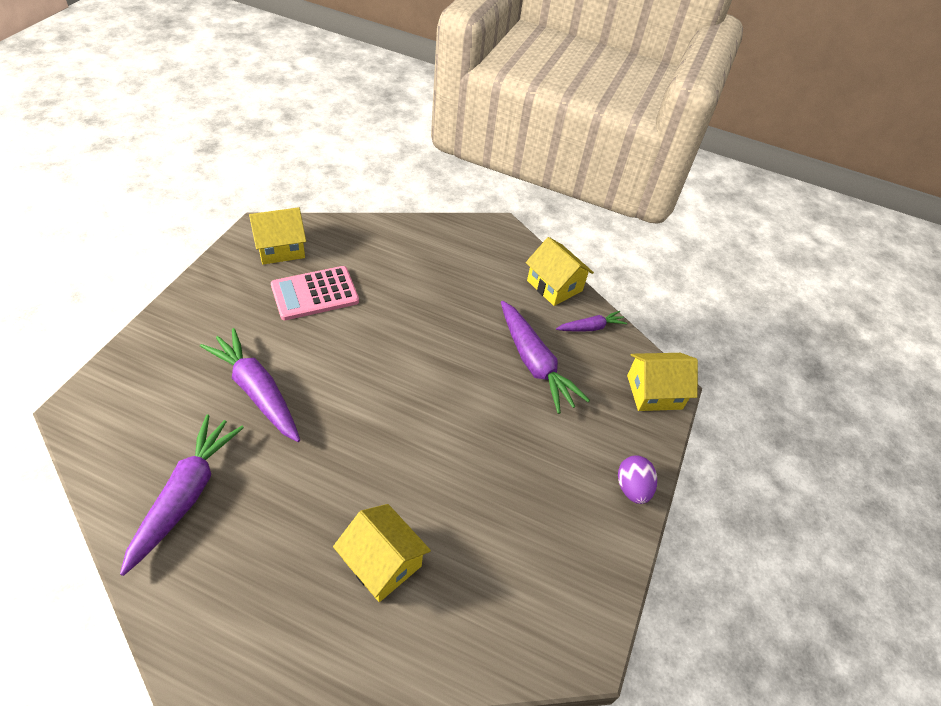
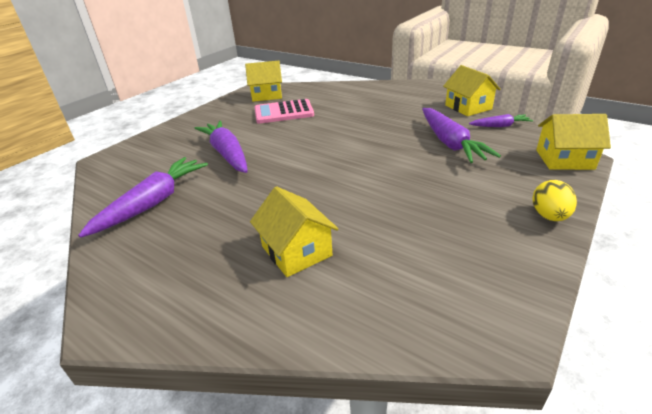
camera: 20 degrees right, 15 degrees down
purple egg [618,455,657,504] -> yellow egg [532,180,577,221]

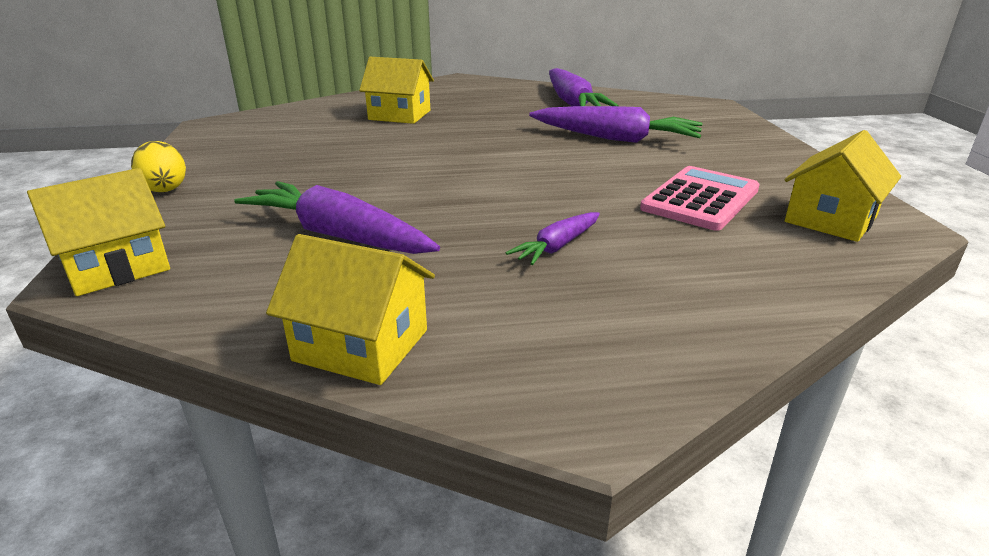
camera: 135 degrees right, 5 degrees down
purple carrot [469,114,533,127] -> purple carrot moved to [506,212,600,265]

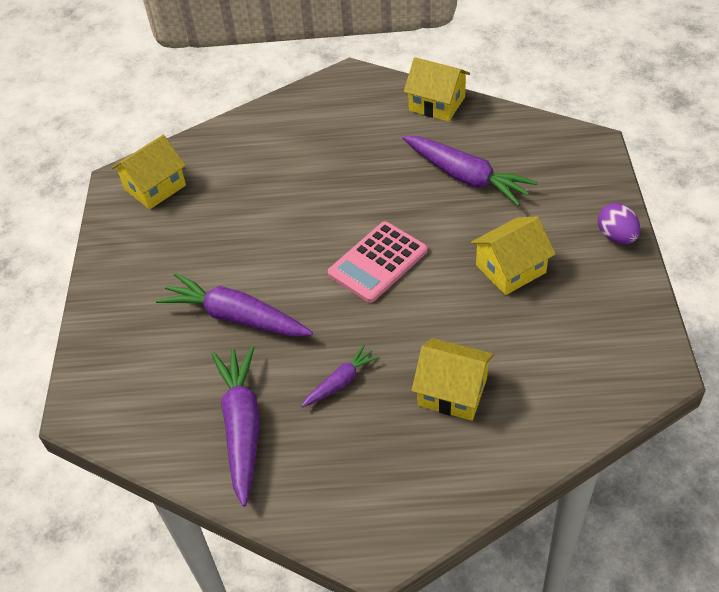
camera: 170 degrees left, 20 degrees up
yellow house [27,168,170,296] -> yellow house moved to [471,216,556,295]
yellow egg [131,141,186,192] -> purple egg [598,203,640,244]
purple carrot [506,212,600,265] -> purple carrot moved to [301,344,380,408]
pink calculator [640,166,760,231] -> pink calculator moved to [328,221,427,303]

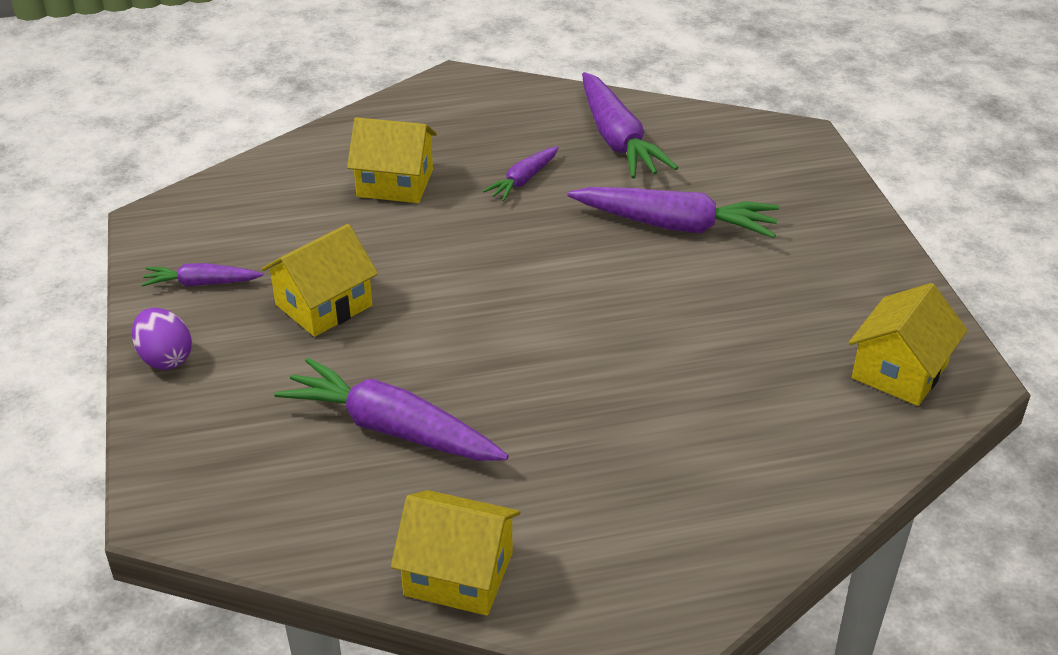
camera: 165 degrees right, 10 degrees down
pink calculator [328,221,427,303] -> none
none -> purple carrot [141,263,263,287]

